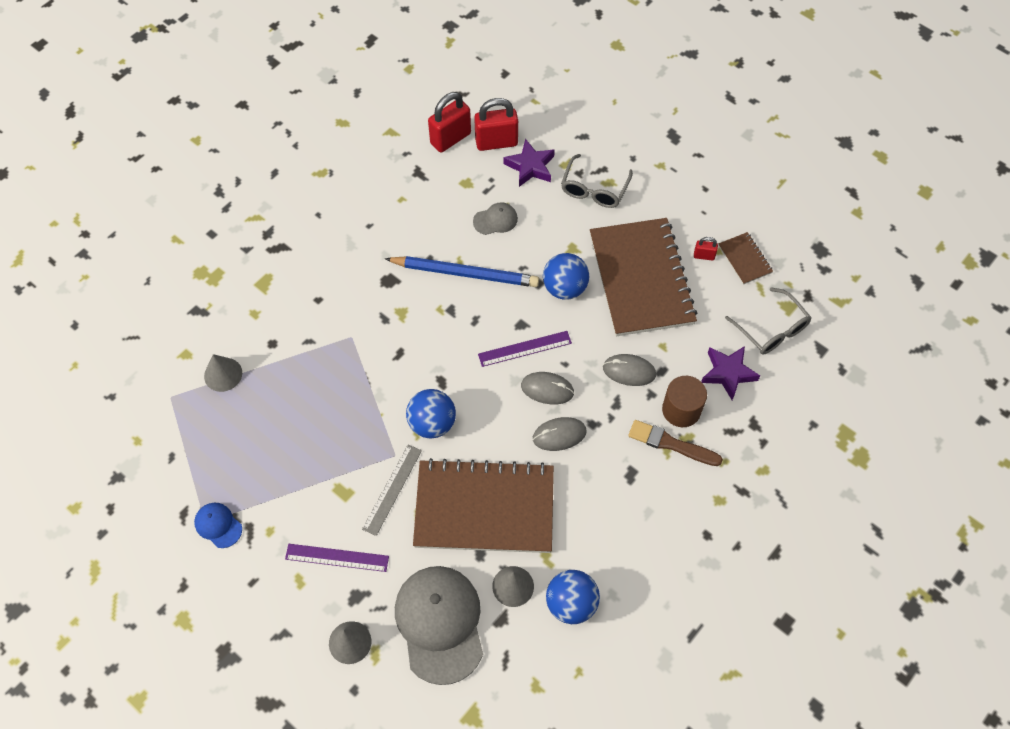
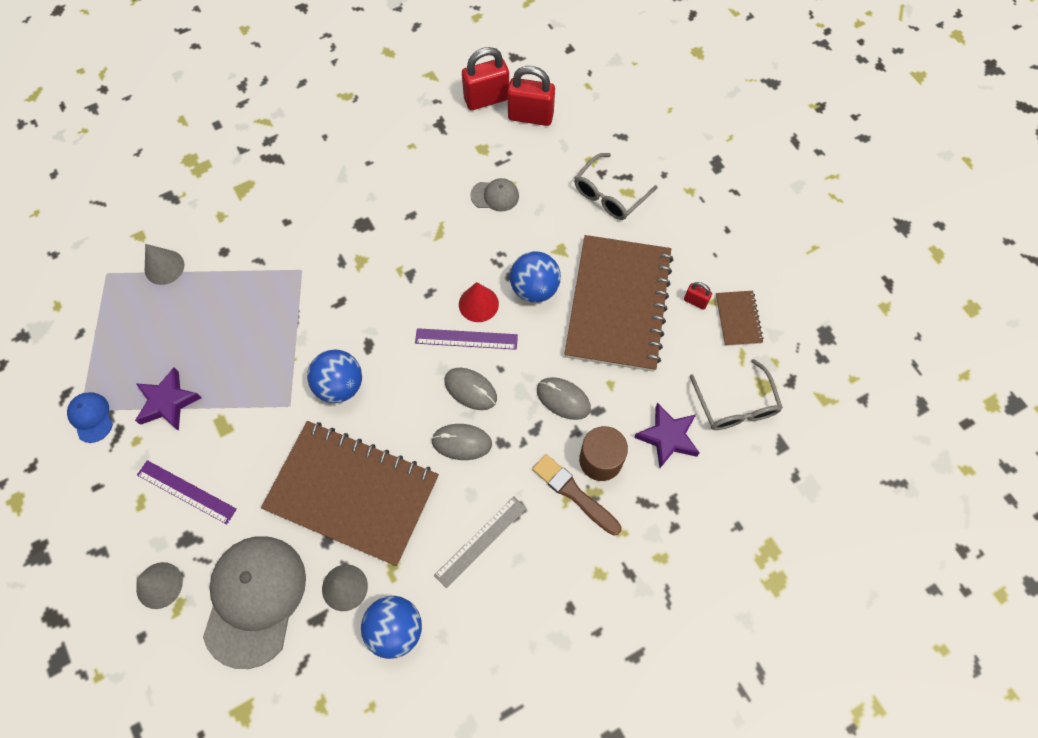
camera: 20 degrees right, 5 degrees up
grey ruler [362,445,422,536] -> grey ruler moved to [434,497,526,589]
blue pencil [385,256,539,287] -> none
purple star [503,139,555,187] -> purple star moved to [135,367,202,431]
none -> red cone [459,282,499,322]

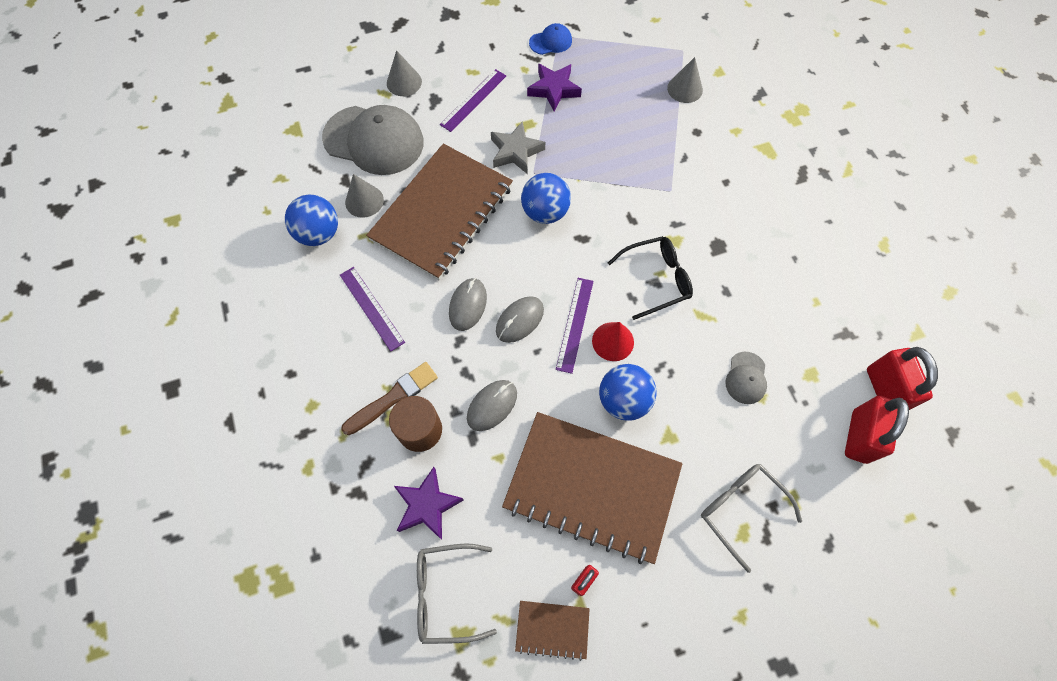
camera: 100 degrees right, 0 degrees up
grey ruler [434,497,526,589] -> purple ruler [340,267,405,351]
none -> grey star [491,121,545,174]
none -> black glasses [608,236,693,320]

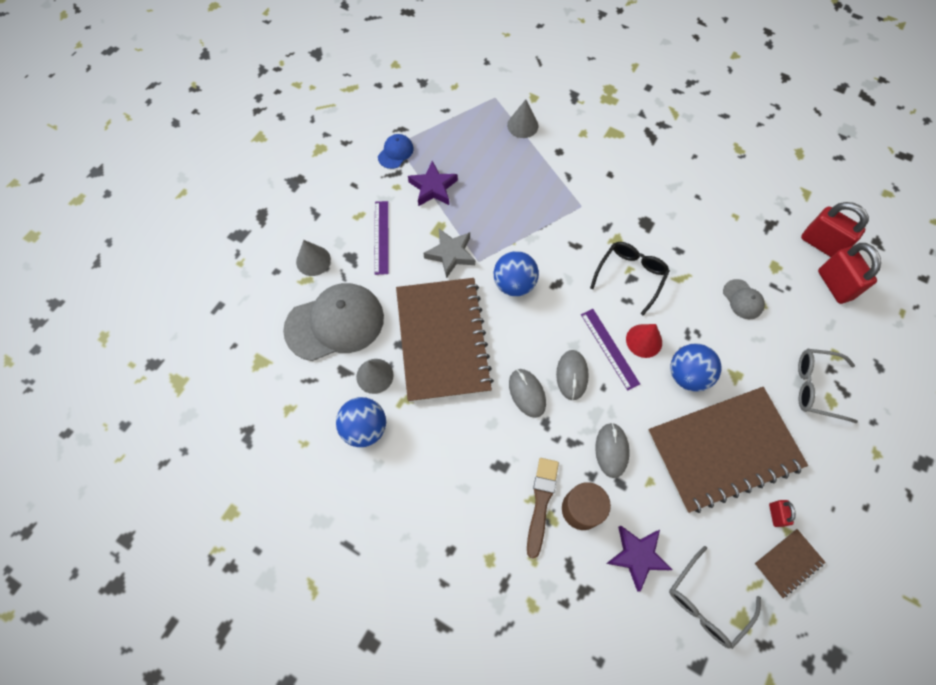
camera: 40 degrees left, 0 degrees up
purple ruler [340,267,405,351] -> none

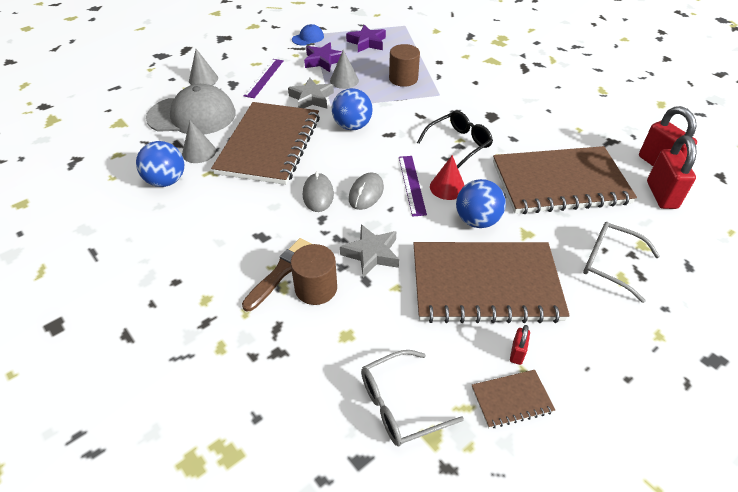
camera: 20 degrees right, 20 degrees down
grey cone [507,99,538,138] -> grey cone moved to [330,50,359,89]
grey mouse [595,423,630,478] -> grey star [340,224,399,277]
purple star [606,526,672,591] -> purple star moved to [346,25,386,52]
grey cap [723,279,765,319] -> brown notebook [493,146,637,214]
none -> brown cylinder [389,44,420,87]

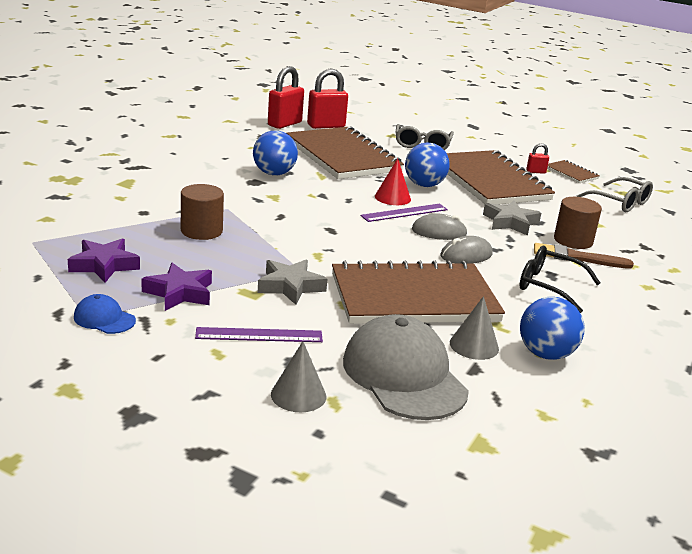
camera: 115 degrees left, 20 degrees down
grey cone [330,50,359,89] -> none
blue ball [332,88,373,130] -> blue ball moved to [253,130,298,176]
black glasses [417,111,493,168] -> black glasses moved to [520,246,600,313]

